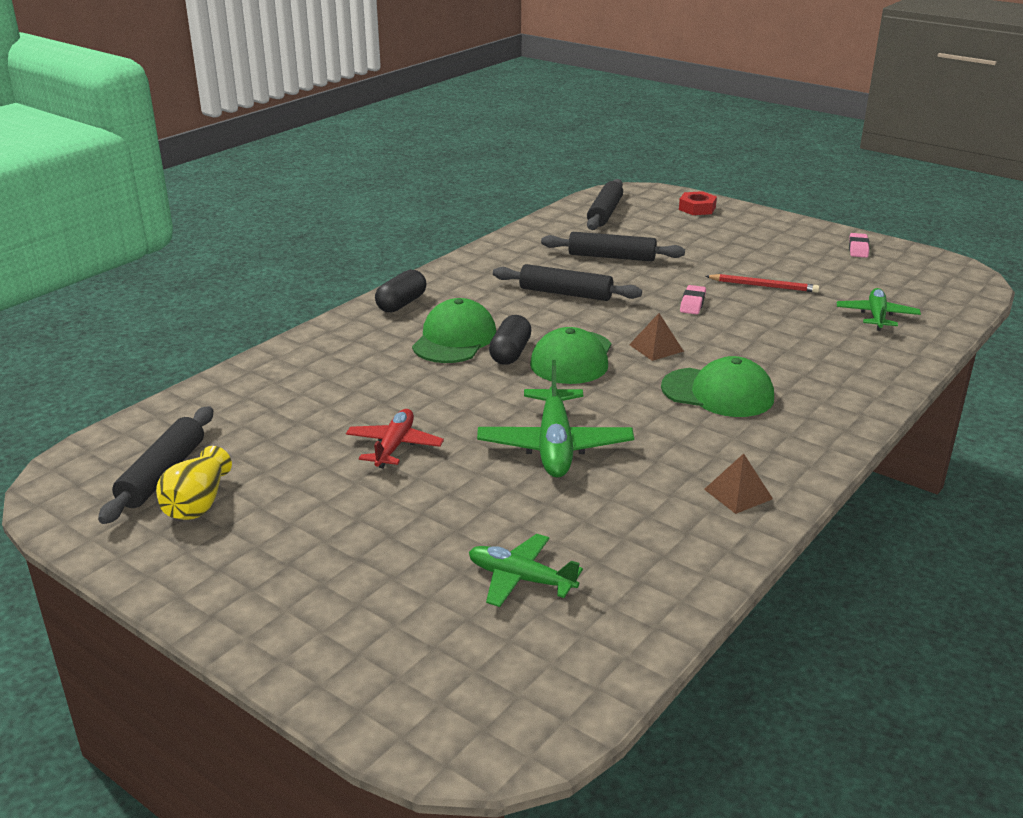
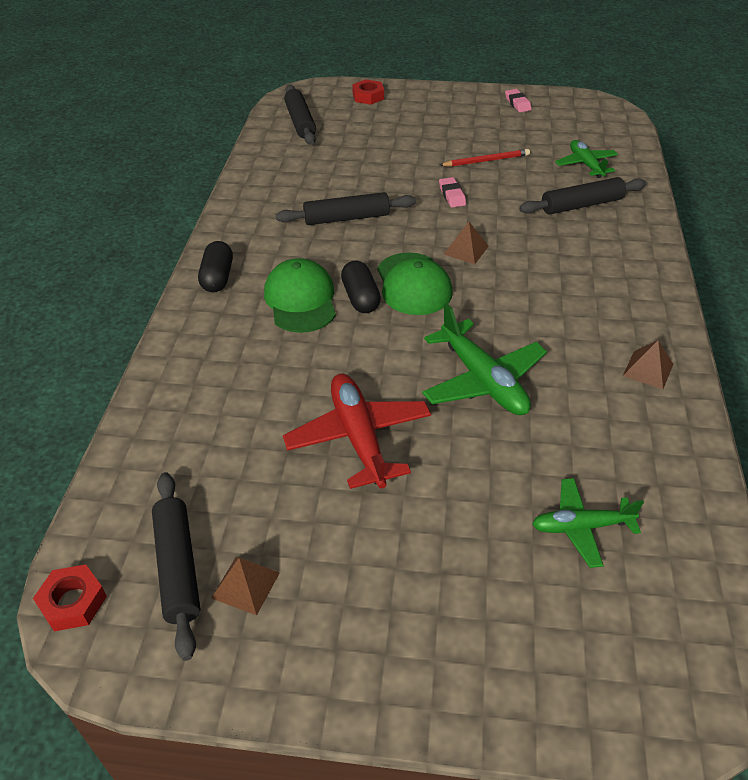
camera: 30 degrees left, 15 degrees up
yellow vase [156,446,232,520] -> brown pyramid [211,557,280,615]
red plane [346,409,444,468] -> red plane [283,374,431,489], size x1.57
black rolling pin [541,232,685,261] -> black rolling pin moved to [519,177,646,215]
green cap [661,356,774,417] -> none
none -> red nut [33,564,107,631]

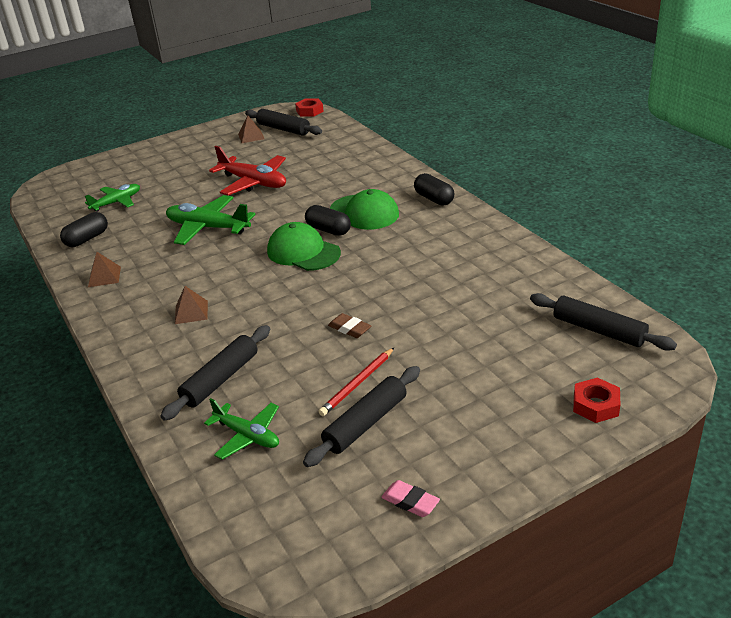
camera: 145 degrees right, 10 degrees down
black rolling pin [276,192,416,225] -> black rolling pin moved to [303,366,420,467]
pink eraser [439,177,466,207] -> brown eraser [328,313,371,338]
brown pyramid [444,222,489,264] -> brown pyramid moved to [175,286,208,324]
none -> black capsule [60,212,108,247]

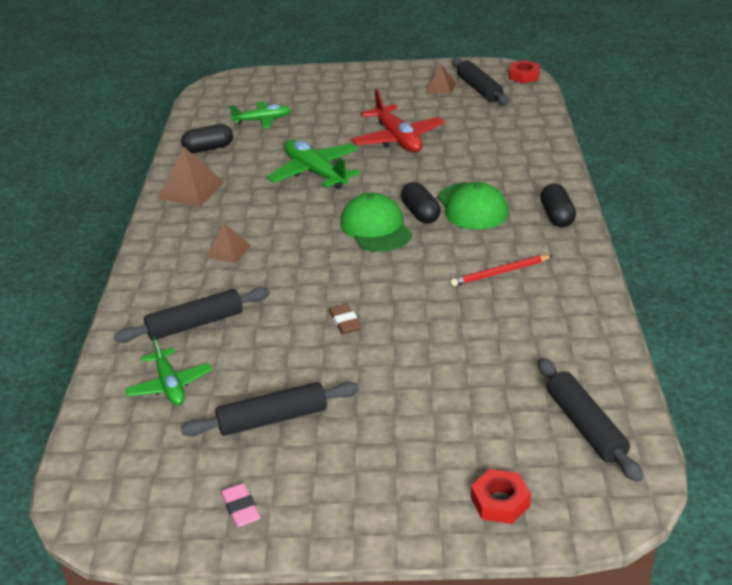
camera: 30 degrees right, 0 degrees up
brown pyramid [88,252,121,287] -> brown pyramid [157,146,225,207], size x1.62
red pencil [318,348,394,416] -> red pencil moved to [450,255,553,287]

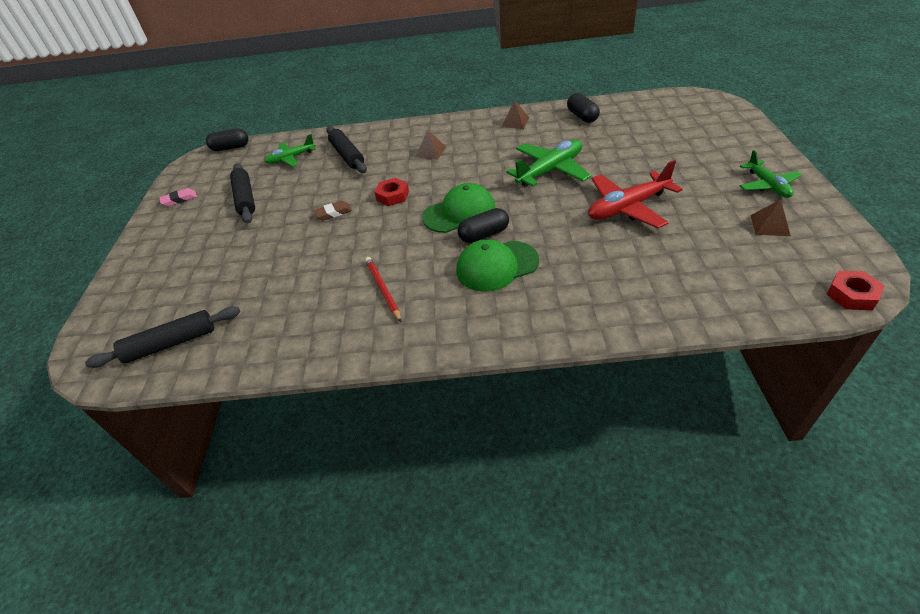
camera: 90 degrees right, 10 degrees up
brown pyramid [157,146,225,207] -> brown pyramid [501,100,529,129], size x0.62
green plane [229,101,291,129] -> green plane moved to [740,150,802,198]
black rolling pin [452,58,509,105] -> none
red nut [471,469,531,524] -> red nut moved to [375,178,409,206]
black capsule [541,183,576,227] -> black capsule moved to [206,129,249,151]

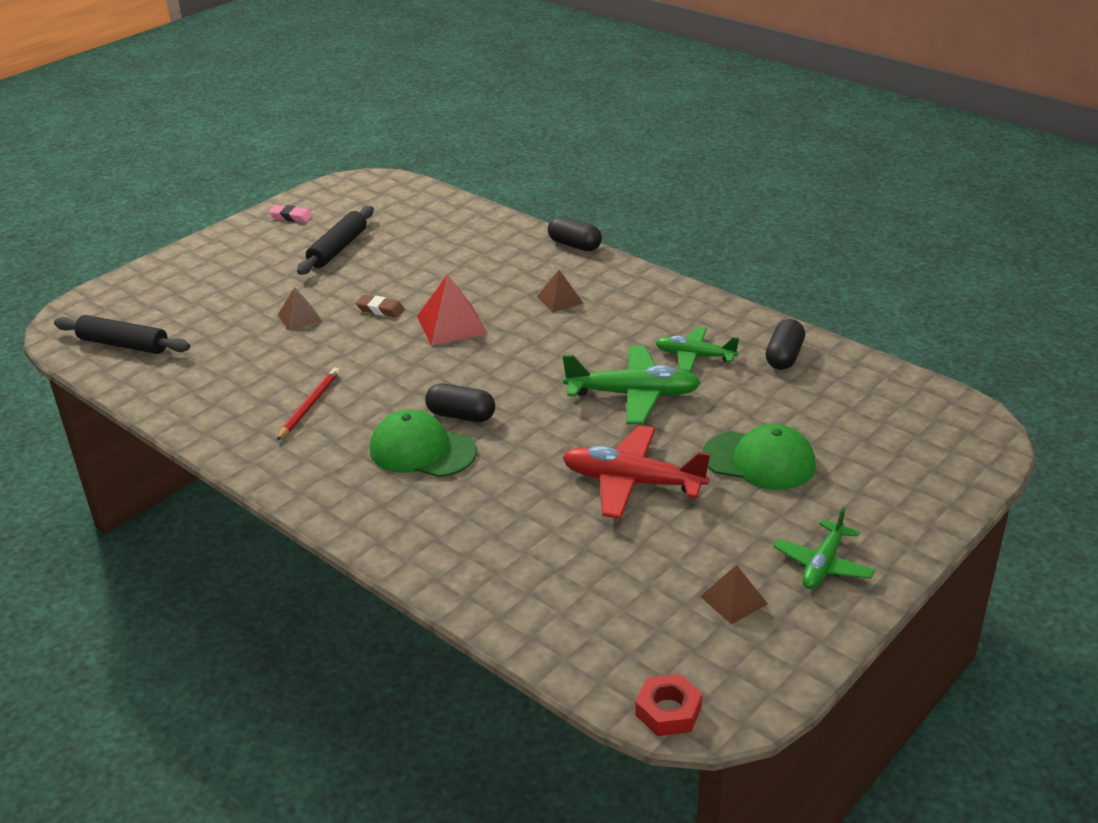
camera: 40 degrees right, 10 degrees down
black capsule [206,129,249,151] -> black capsule moved to [548,216,602,251]
green plane [264,134,316,167] -> green plane moved to [656,326,739,372]
black rolling pin [326,126,367,173] -> none
red nut [375,178,409,206] -> red pyramid [417,274,488,346]
green cap [422,183,496,233] -> green cap moved to [703,424,816,490]
brown pyramid [501,100,529,129] -> brown pyramid moved to [278,287,322,331]

